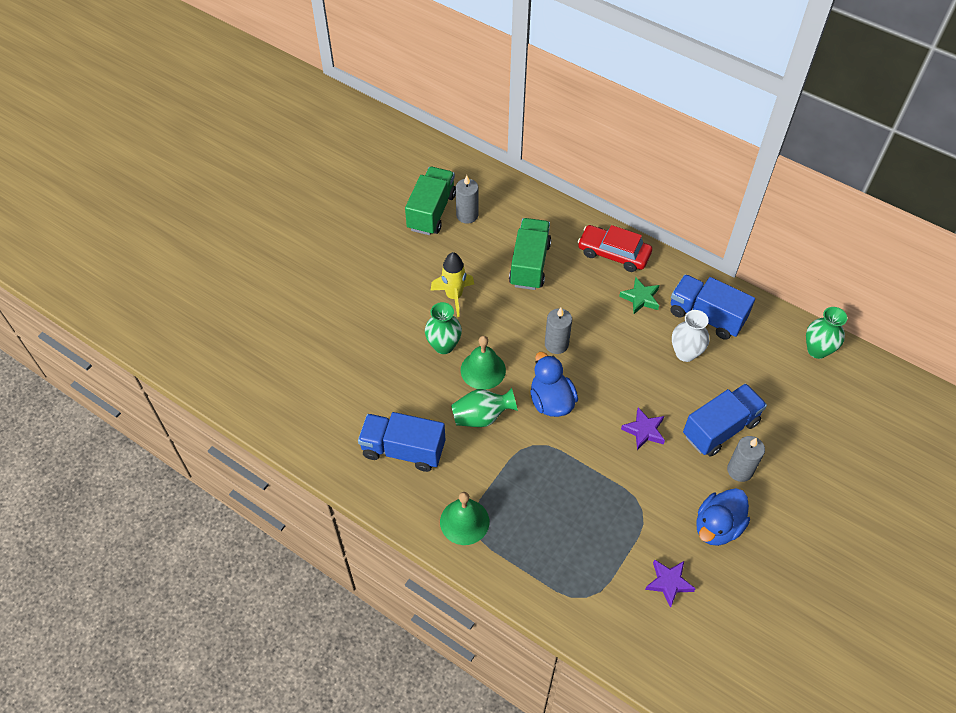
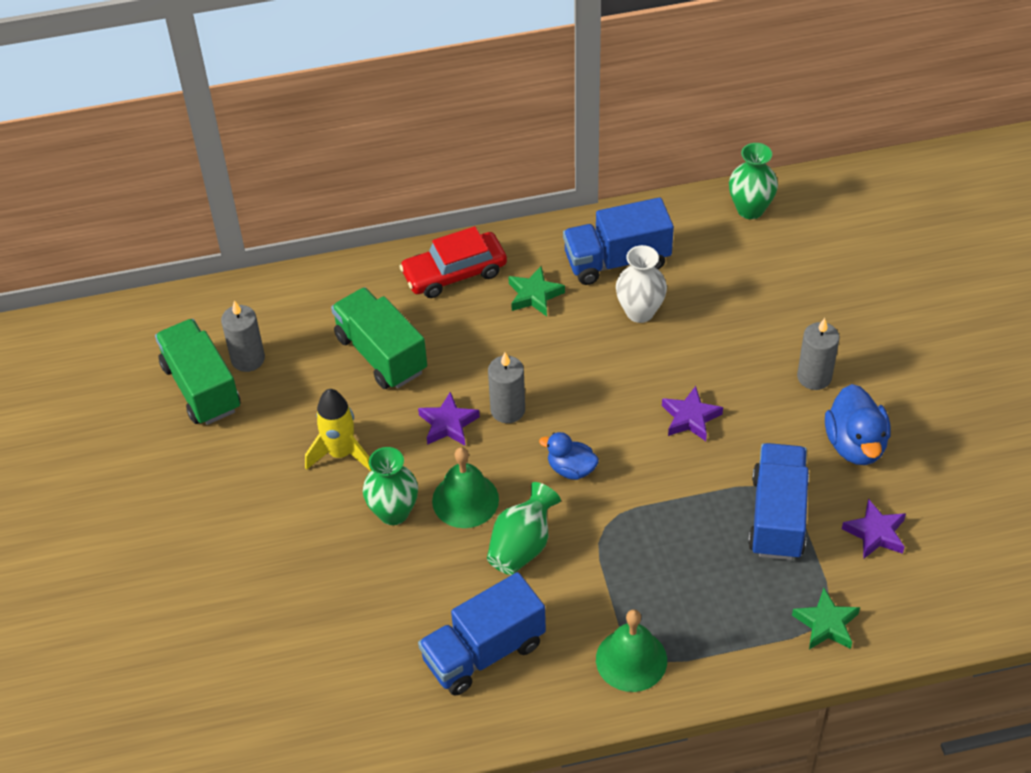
camera: 45 degrees left, 5 degrees down
blue duck [530,352,578,417] -> blue duck [539,432,599,480], size x0.63
blue truck [683,383,767,457] -> blue truck moved to [748,443,809,560]
none -> purple star [418,392,480,445]
none -> green star [792,588,860,650]

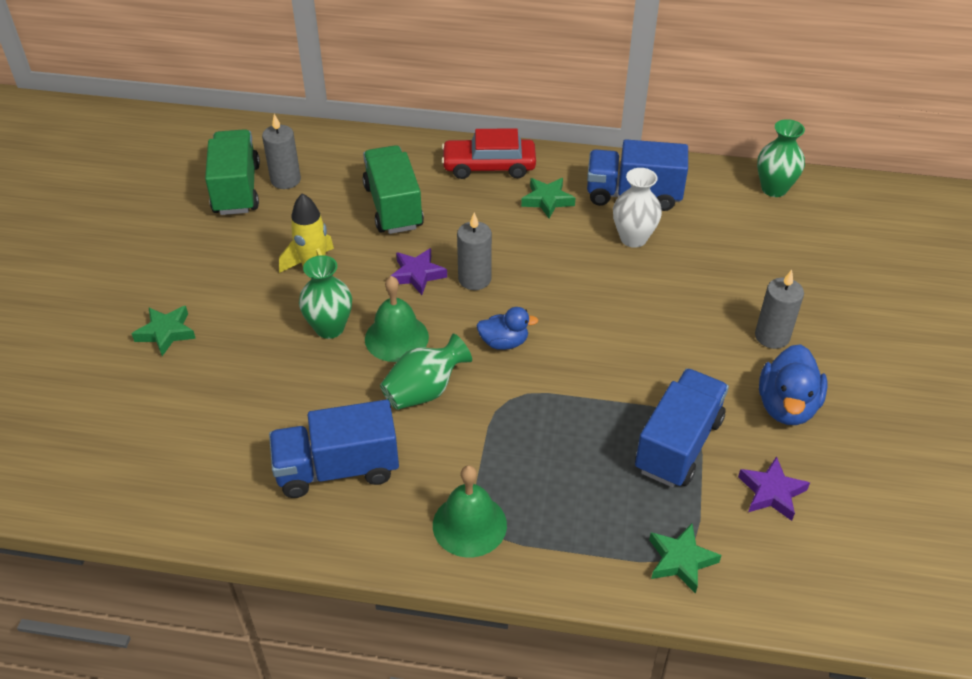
camera: 20 degrees right, 5 degrees down
blue duck [539,432,599,480] -> blue duck turned 135 degrees clockwise [477,307,539,350]
purple star [662,386,723,441] -> none
none -> green star [132,306,196,356]

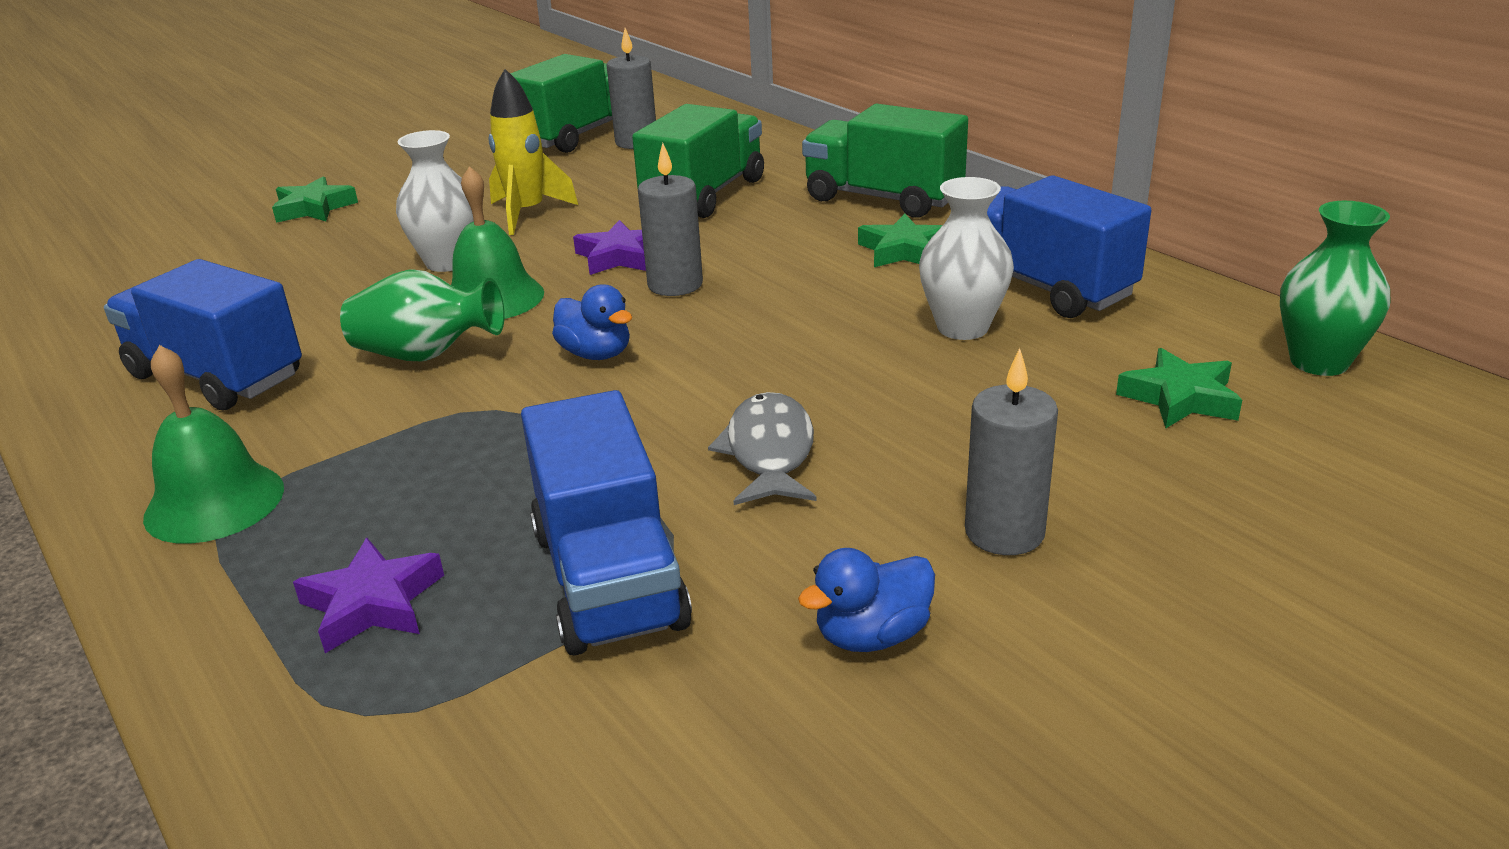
camera: 45 degrees right, 15 degrees down
green vase [299,255,352,339] -> white vase [396,130,474,272]
red car [441,128,536,179] -> green truck [802,104,968,218]
blue truck [635,368,729,487] -> blue truck turned 90 degrees clockwise [521,390,692,656]
green star [649,524,722,594] -> green star moved to [1116,348,1242,428]
purple star [738,456,810,521] -> purple star moved to [293,538,444,653]
blue duck [759,344,827,425] -> blue duck [798,548,935,652], size x0.63
none -> grey fish [708,392,816,505]

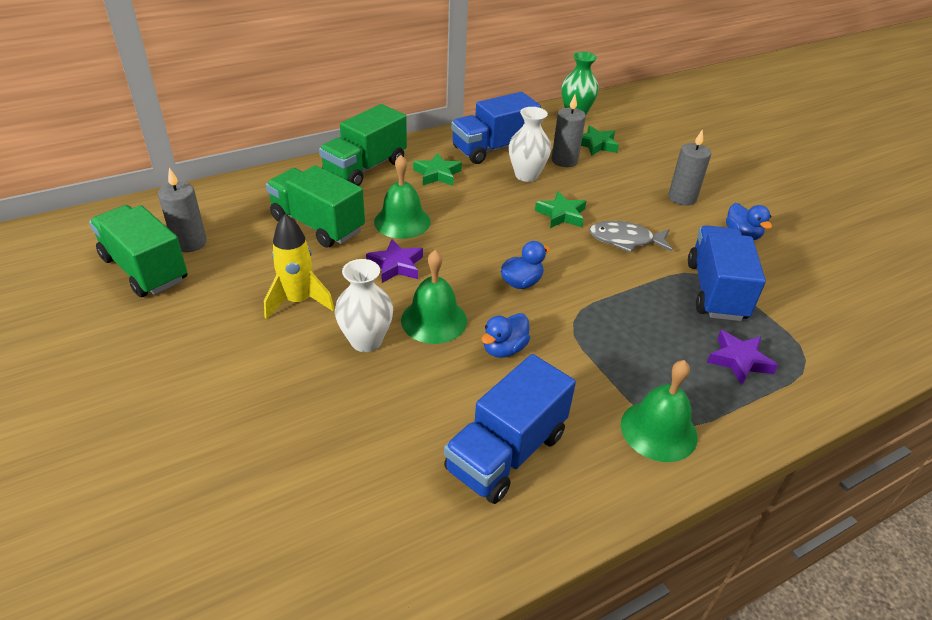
camera: 85 degrees left, 10 degrees up
green star [272,176,358,223] -> green star moved to [535,191,586,228]
green vase [340,269,505,361] -> blue duck [481,313,530,358]
blue truck [521,390,692,656] -> blue truck turned 75 degrees counterclockwise [688,225,766,321]
grey candle [638,143,703,296] -> grey candle moved to [552,95,586,167]
none -> green bell [374,155,431,239]

